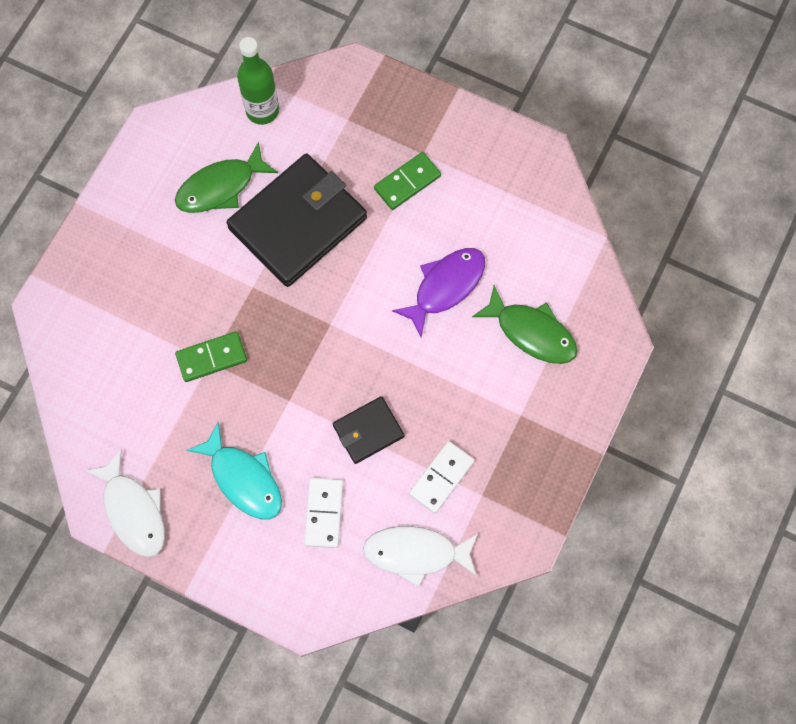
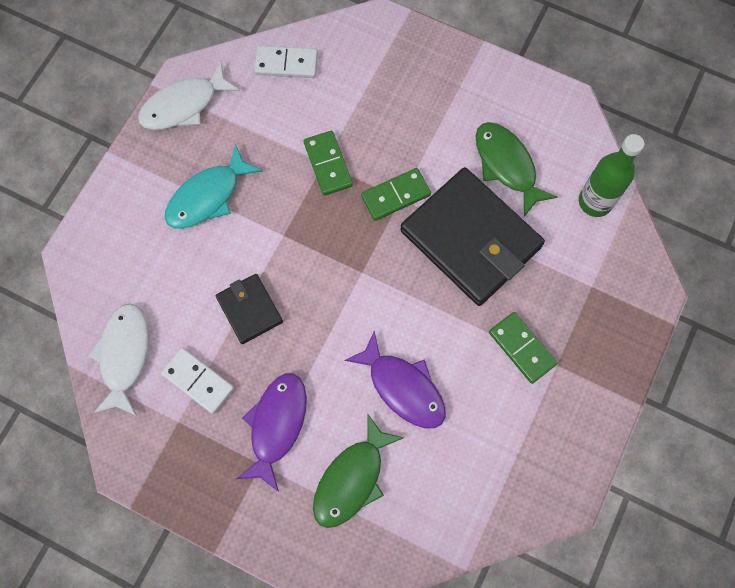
camera: 90 degrees right, 0 degrees up
white domino [304,478,343,548] -> white domino moved to [254,46,318,78]
none -> purple fish [237,373,307,492]
none -> green domino [361,168,431,221]

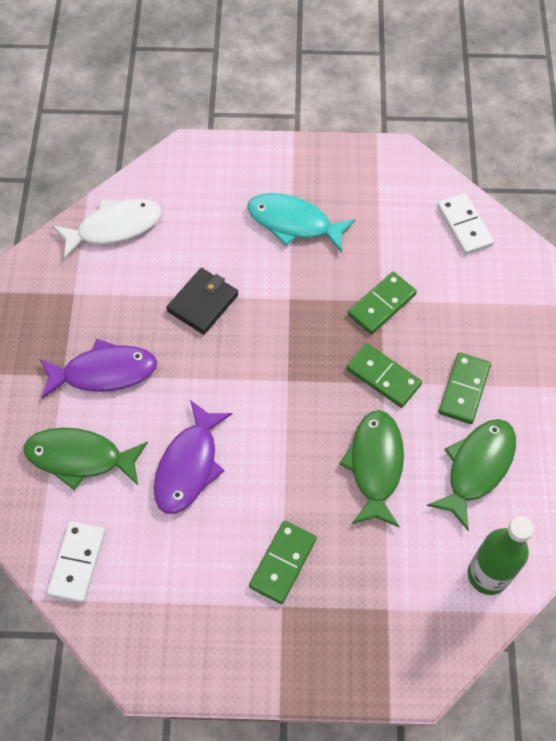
camera: 65 degrees right, 10 degrees down
white fish [138,62,240,130] -> none
white domino [161,348,234,414] -> white domino moved to [47,521,106,603]
black wallet [400,167,545,306] -> green fish [339,410,404,527]
none -> green domino [439,352,491,424]

